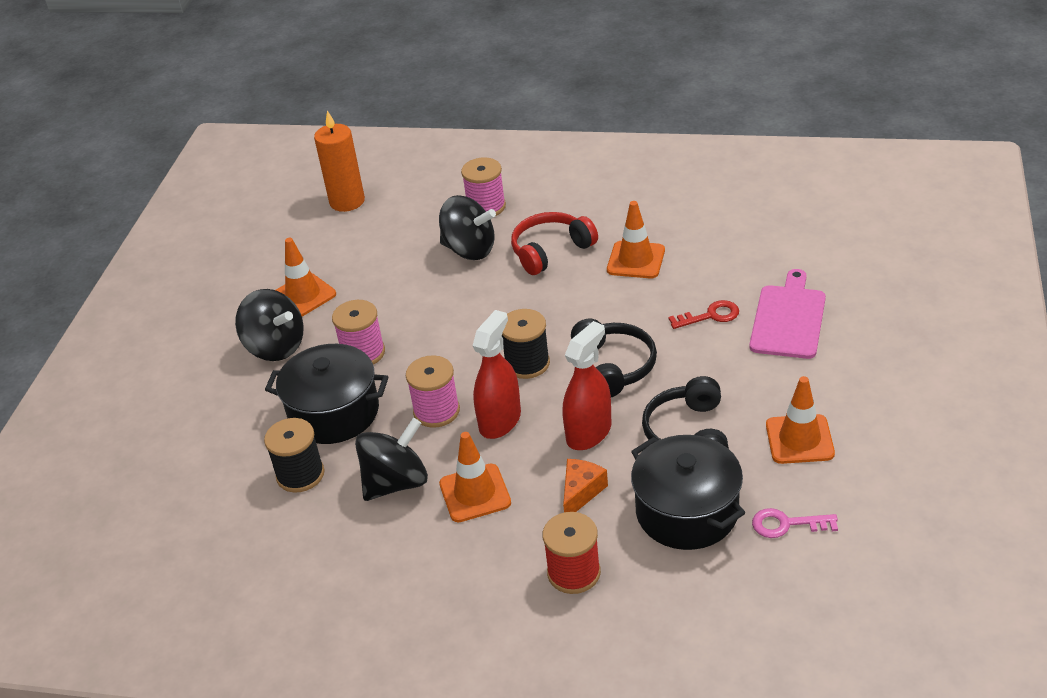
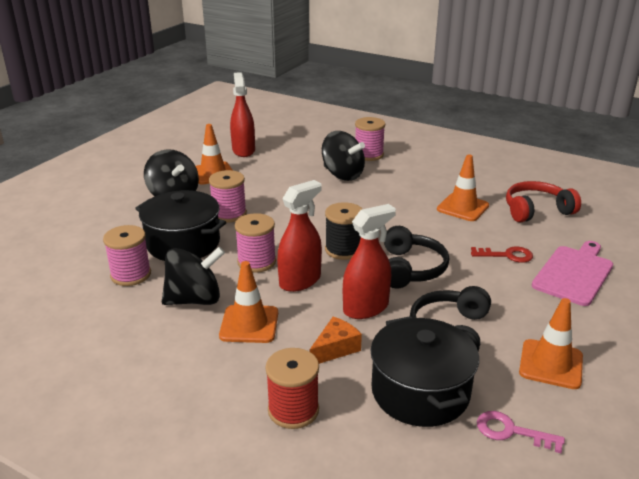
camera: 15 degrees right, 10 degrees down
black spool [264,418,324,493] -> pink spool [103,225,151,286]
orange candle [314,110,365,212] -> none
red headphones [511,212,598,275] -> red headphones moved to [506,181,581,222]
none -> red spray bottle [230,72,255,157]

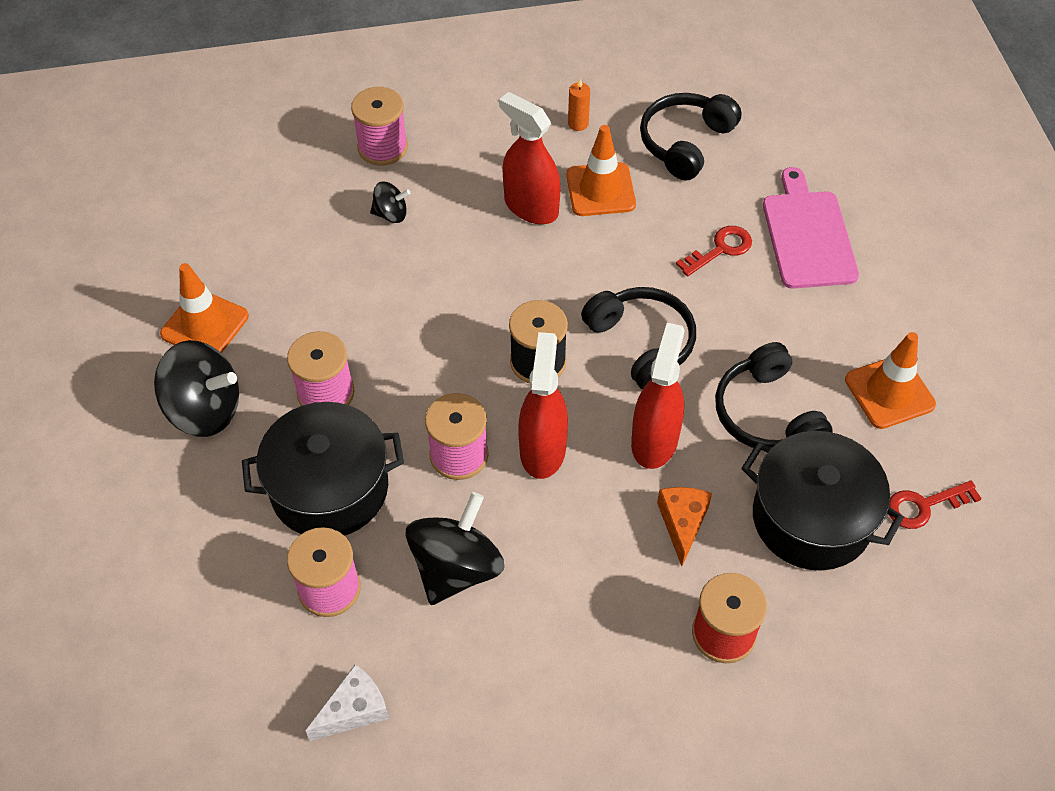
camera: 40 degrees left, 25 degrees up
orange traffic cone [219,261,278,343] -> none
red spray bottle [230,72,255,157] -> red spray bottle moved to [499,92,561,224]
black spinning top [322,131,365,181] -> black spinning top [370,181,410,223], size x0.51
pink key [477,411,565,453] -> red key [889,480,982,529]
red headphones [506,181,581,222] -> black headphones [640,93,742,181]
none -> white cheese [305,665,389,741]
none -> orange candle [568,79,590,131]

